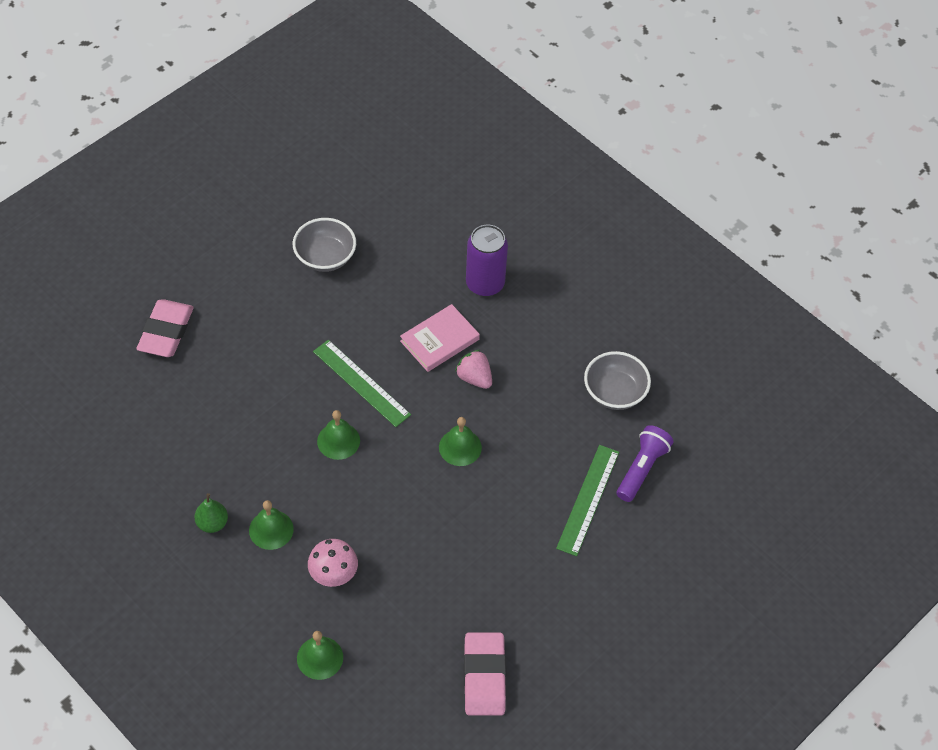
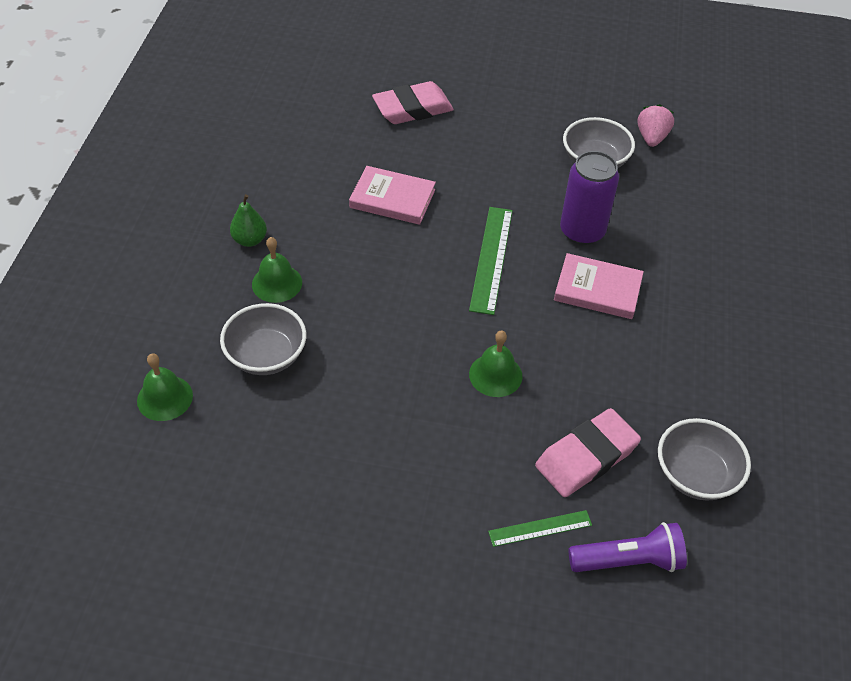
camera: 55 degrees right, 5 degrees down
pink mushroom [308,539,358,587] -> grey bowl [220,303,306,375]
green bell [317,410,360,460] -> none
pink strawberry [455,350,492,389] -> pink strawberry moved to [638,104,674,147]
pink eraser [464,632,506,716] -> pink eraser moved to [535,408,641,497]
purple can [466,225,508,297] -> purple can moved to [560,151,619,245]
green ruler [556,445,619,556] -> green ruler [488,510,592,547], size x0.59
none -> pink book [349,166,436,225]

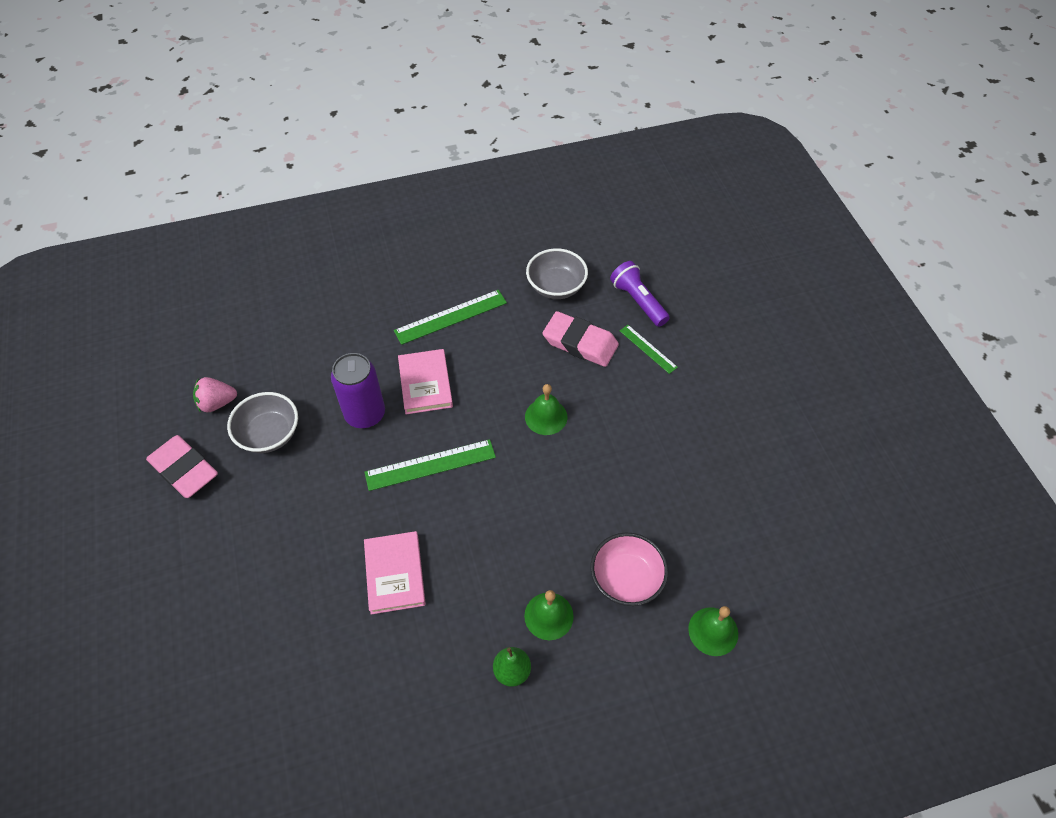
camera: 115 degrees left, 5 degrees up
grey bowl [220,303,306,375] -> pink bowl [591,533,668,606]
pink eraser [372,81,454,124] -> pink eraser moved to [146,435,218,498]
none -> green ruler [394,290,507,345]

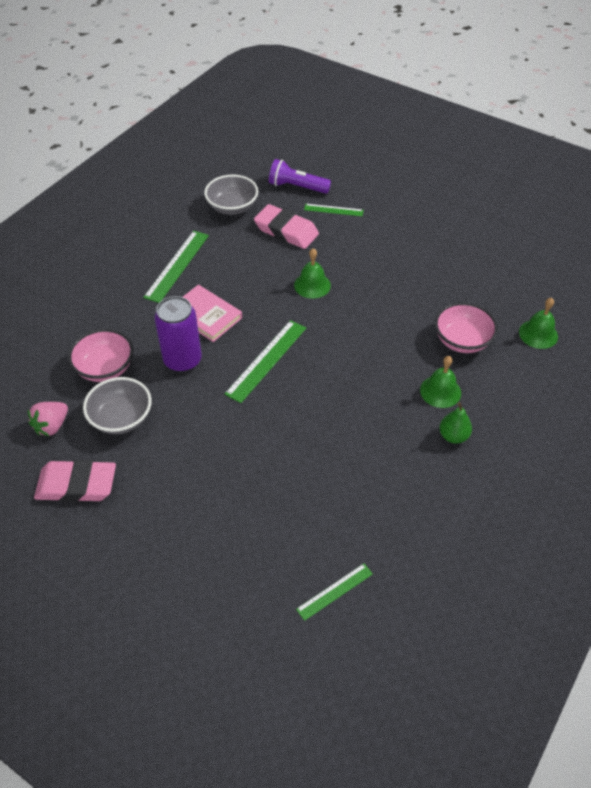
camera: 40 degrees left, 5 degrees down
pink book [364,531,426,615] -> none
pink eraser [543,311,619,367] -> pink eraser turned 45 degrees clockwise [254,204,319,249]
none -> pink bowl [68,329,134,382]
none -> green ruler [296,564,373,621]

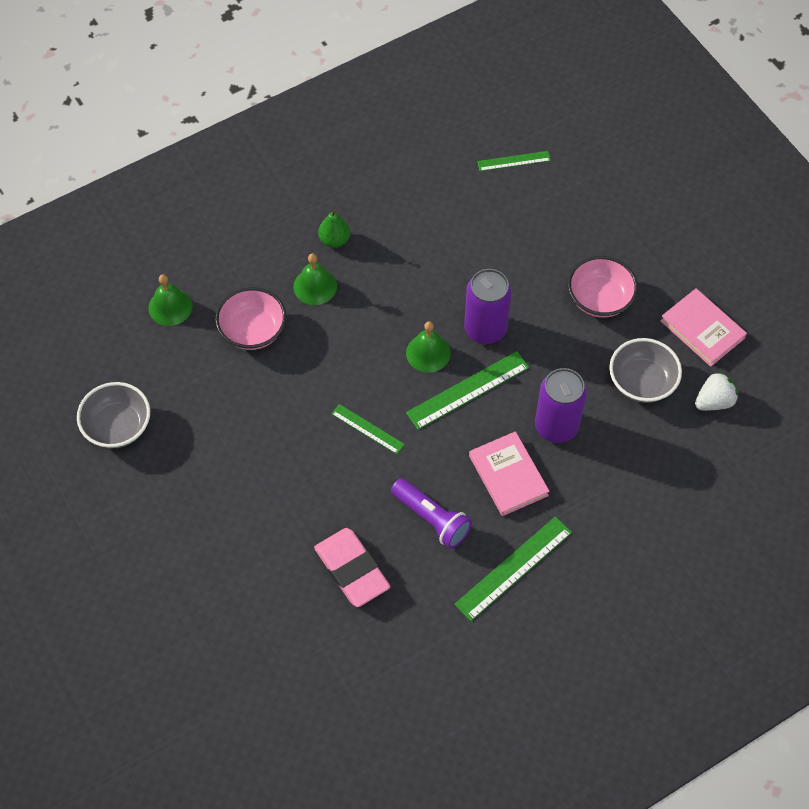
camera: 155 degrees left, 10 degrees up
pink strawberry [28,402,68,436] -> white strawberry [695,371,738,410]
pink eraser [34,460,116,502] -> pink book [660,288,747,367]
pink bowl [68,329,134,382] -> pink bowl moved to [568,256,638,318]
grey bowl [204,174,258,215] -> grey bowl moved to [77,382,150,448]
purple flashlight [269,159,331,194] -> purple flashlight moved to [391,478,472,549]
green bell [294,248,331,299] -> green bell moved to [406,321,451,373]
green ruler [304,204,363,216] -> green ruler moved to [331,404,404,454]
none -> purple can [464,269,512,344]

